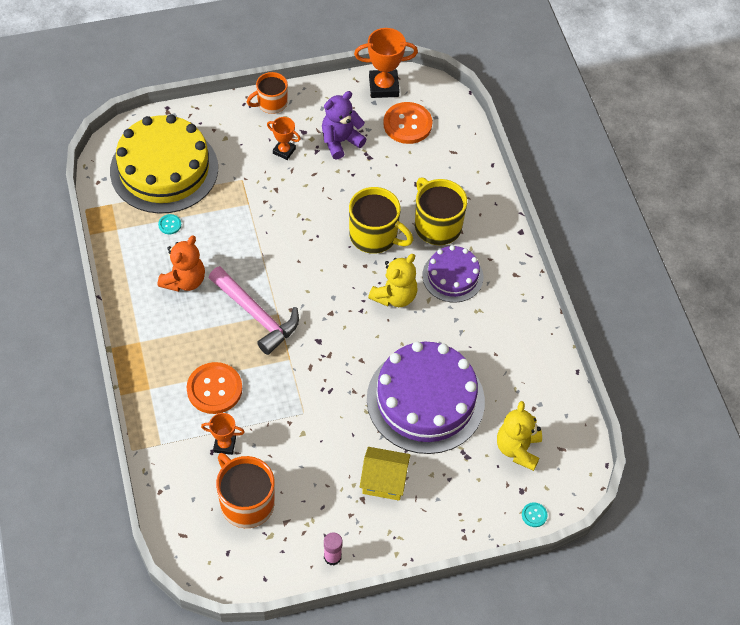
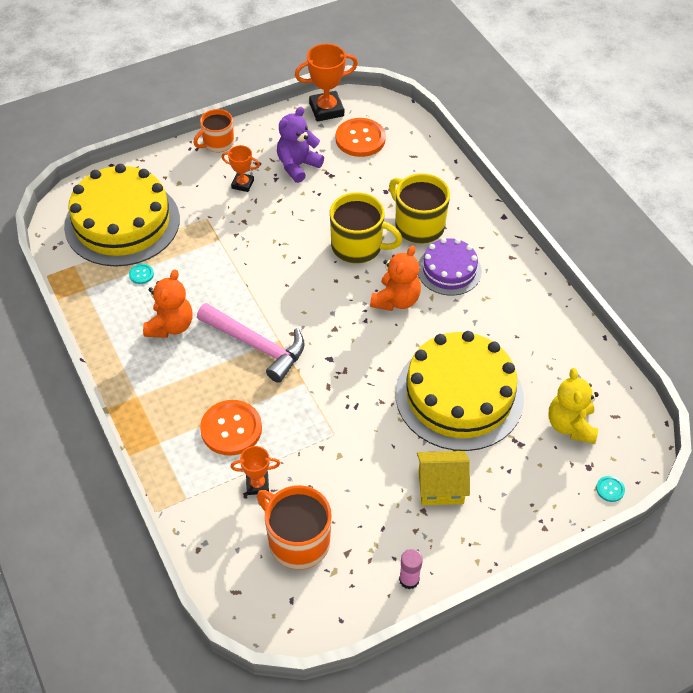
camera: 10 degrees left, 5 degrees down
purple cake [367,341,485,454] -> yellow cake [396,331,524,451]
yellow teddy bear [368,254,418,307] -> orange teddy bear [370,245,421,311]

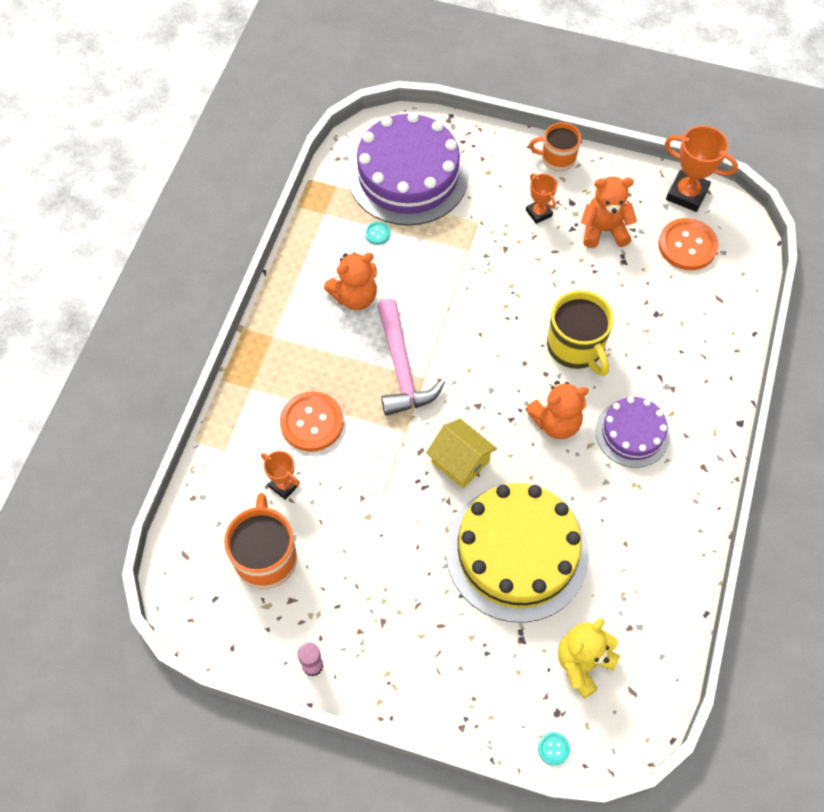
camera: 45 degrees right, 10 degrees up
yellow cake [64,164,180,267] -> purple cake [348,112,469,226]
purple teddy bear [277,107,324,183] -> orange teddy bear [581,177,637,248]
yellow mug [389,173,450,244] -> none
yellow house [417,451,470,505] -> yellow house moved to [426,419,497,488]

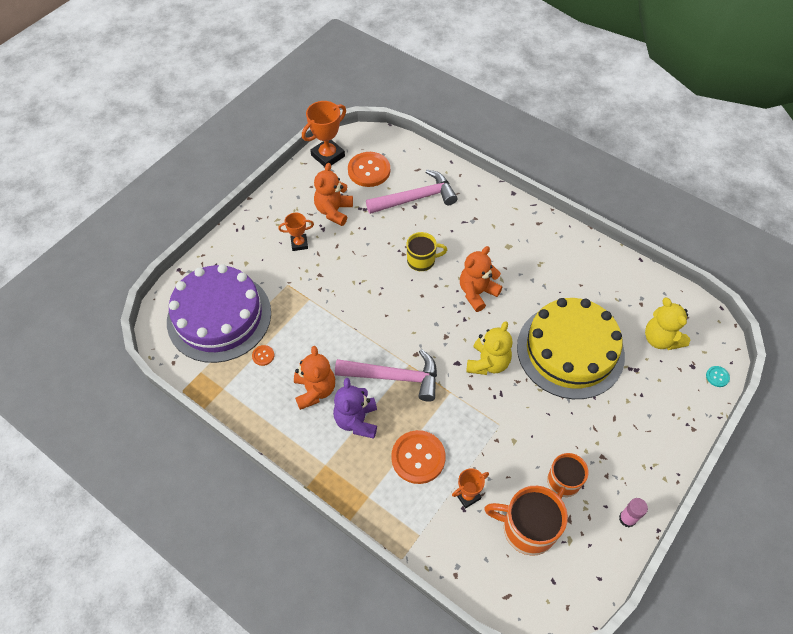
camera: 70 degrees left, 5 degrees down
turquoise button [365,222,390,245] -> orange button [252,345,274,366]
yellow house [426,419,497,488] -> yellow teddy bear [466,321,513,375]
orange teddy bear [525,381,589,439] -> orange teddy bear turned 135 degrees counterclockwise [460,246,502,312]
orange mug [529,122,581,171] -> orange mug moved to [547,453,589,499]
yellow mug [547,290,614,376] -> yellow mug [406,232,447,271], size x0.65
purple cake [595,397,670,467] -> none
none -> purple teddy bear [333,378,377,439]
none -> pink hammer [366,170,457,214]

